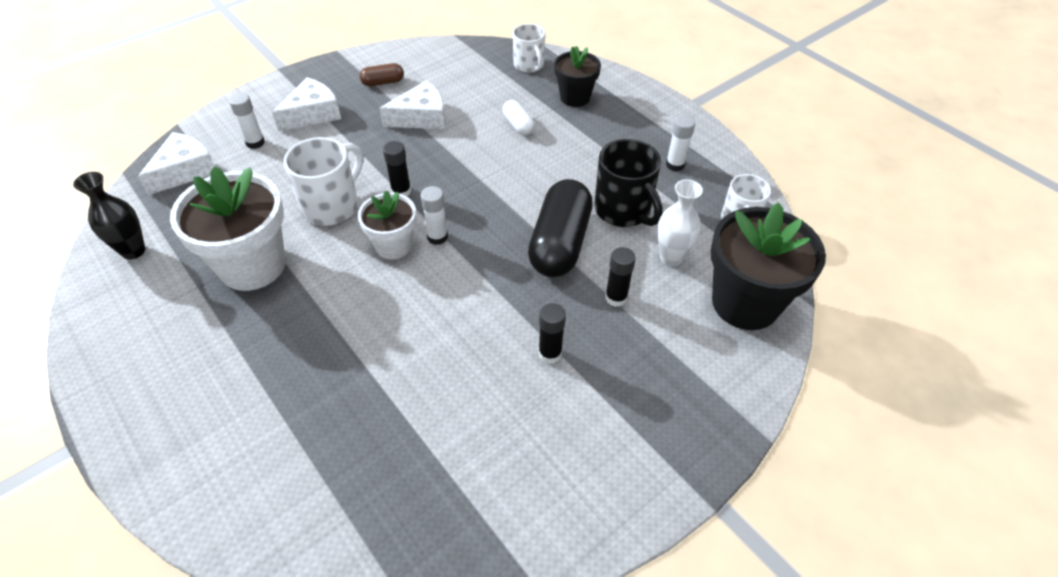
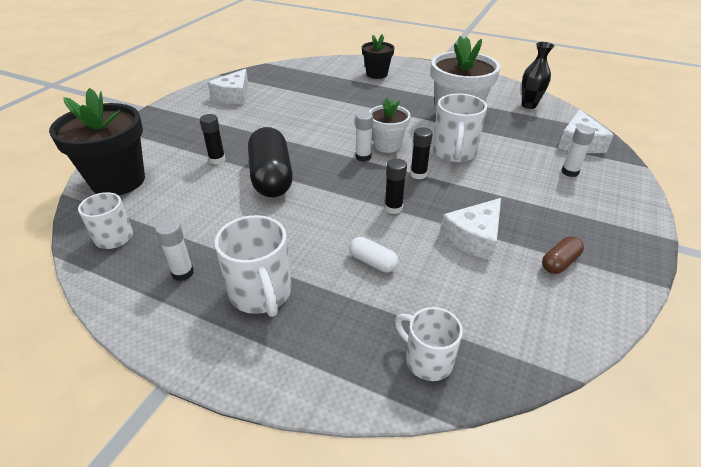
camera: 155 degrees right, 10 degrees down
white cheese [272,77,341,131] -> white cheese moved to [207,69,249,104]
black glue stick [538,303,566,364] -> black glue stick moved to [384,158,407,214]
black flower pot [554,46,601,107] -> black flower pot moved to [362,34,394,79]
black mug [594,139,663,227] -> none
white vase [657,179,703,266] -> none
none -> white mug [214,215,291,317]

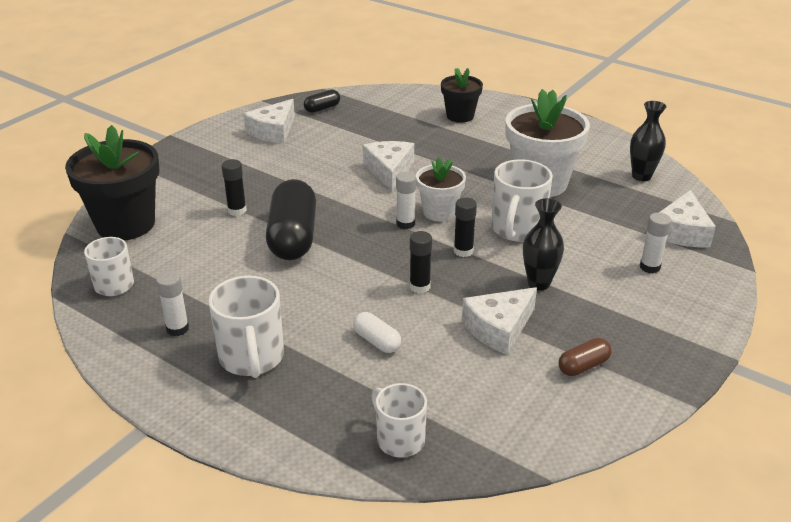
camera: 10 degrees right, 5 degrees down
none -> black capsule [304,89,340,113]
none -> white cheese [363,141,414,192]
none -> black vase [523,198,564,290]

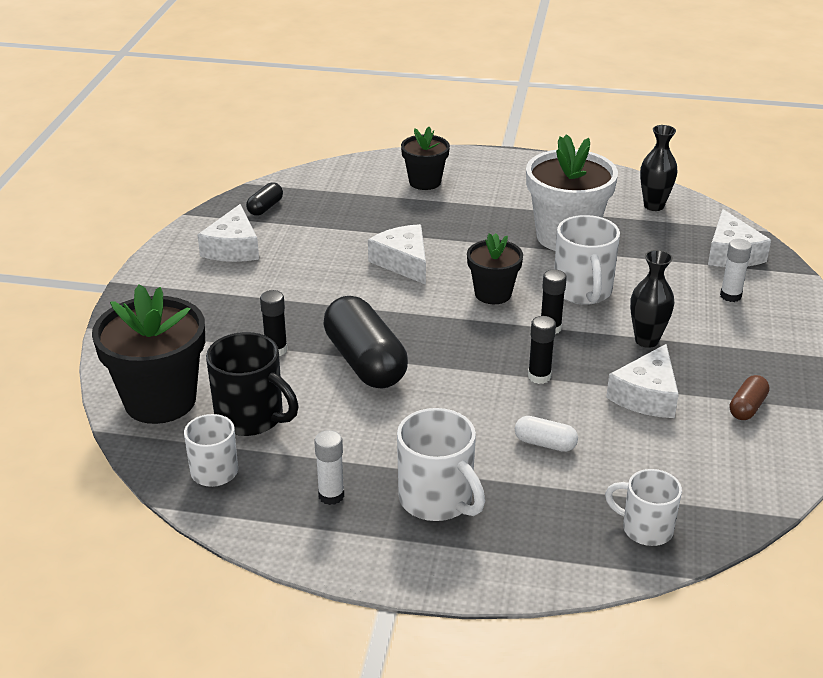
camera: 25 degrees left, 0 degrees up
white glue stick [396,172,416,229] -> none
white flower pot [416,157,466,221] -> black flower pot [467,233,523,304]
none -> black mug [206,332,299,436]

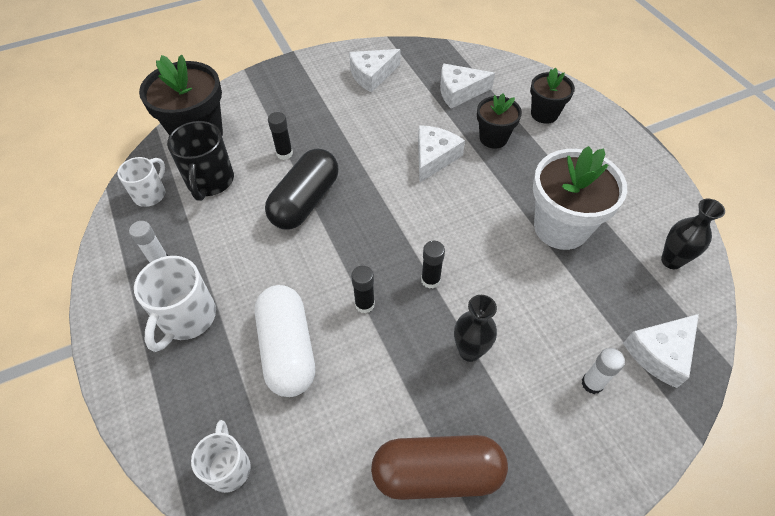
camera: 55 degrees right, 20 degrees up
black capsule [246,182,283,216] -> none
black flower pot [467,233,523,304] -> black flower pot moved to [477,94,522,149]
white capsule [515,416,578,452] -> white capsule [255,285,315,397], size x2.14
white mug [554,215,620,305] -> none
white cheese [606,344,679,418] -> white cheese moved to [440,63,495,108]
brown capsule [730,375,769,420] -> brown capsule [371,435,508,500], size x2.14

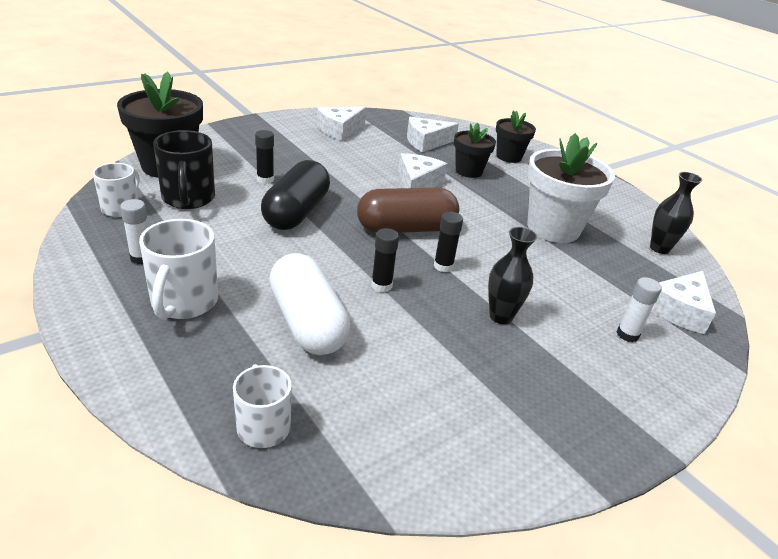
camera: 15 degrees left, 20 degrees down
brown capsule [371,435,508,500] -> brown capsule moved to [357,188,459,233]

